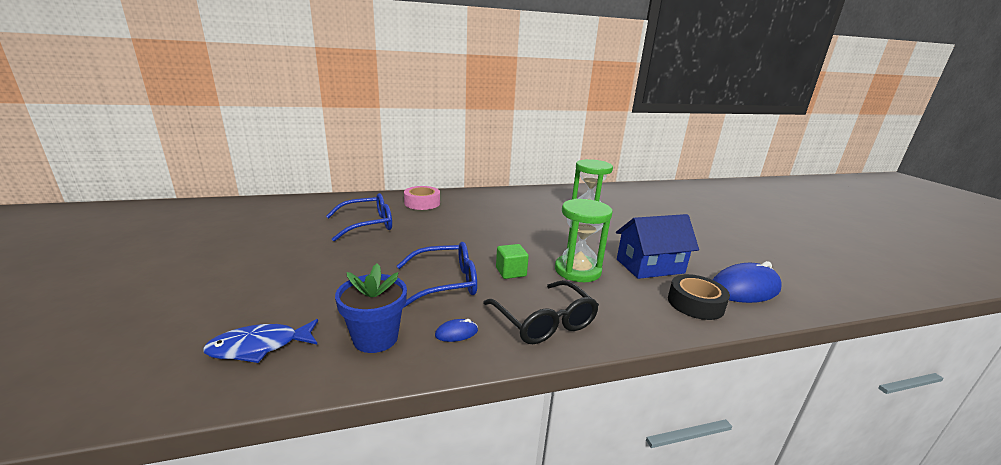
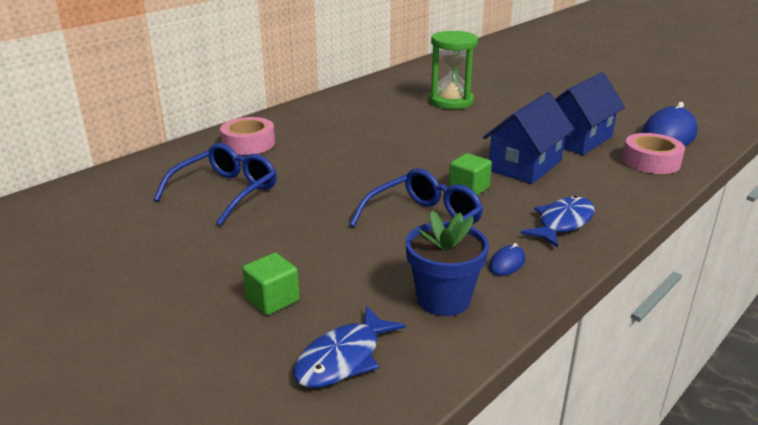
camera: 30 degrees left, 5 degrees up
black glasses [483,280,599,344] -> blue fish [521,196,595,247]
green hourglass [555,199,613,282] -> blue house [483,92,574,184]
black tape [668,274,730,320] -> pink tape [622,133,685,174]
none -> green cube [242,253,300,315]

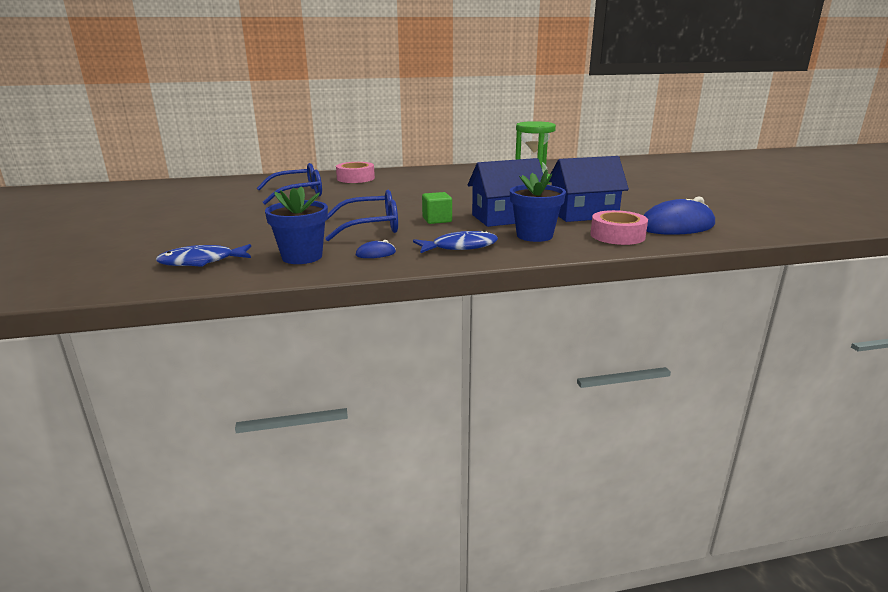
camera: 35 degrees right, 5 degrees down
green cube [242,253,300,315] -> none
none -> blue flower pot [510,169,566,242]

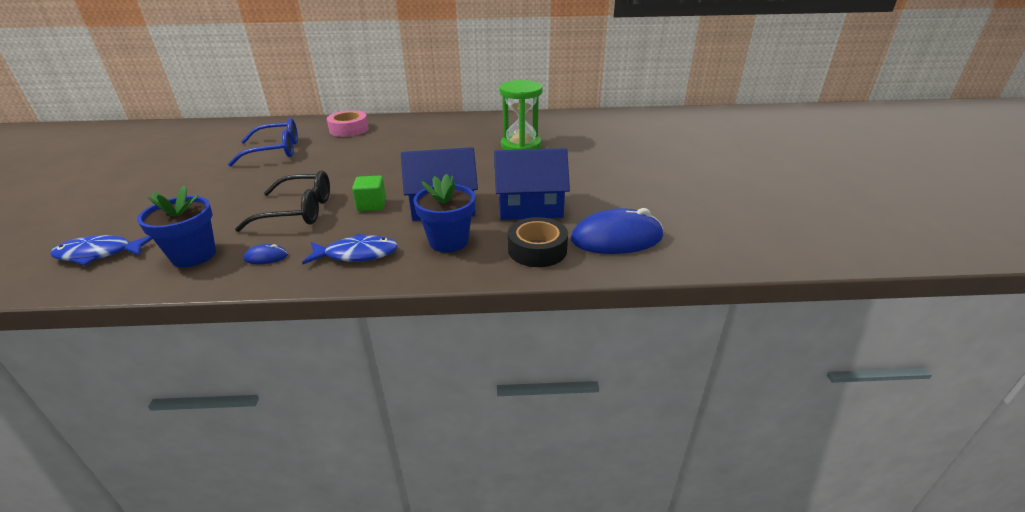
camera: 10 degrees right, 10 degrees up
blue glasses [325,190,398,241] -> black glasses [235,171,330,232]
pink tape [590,210,648,245] -> black tape [508,217,568,267]

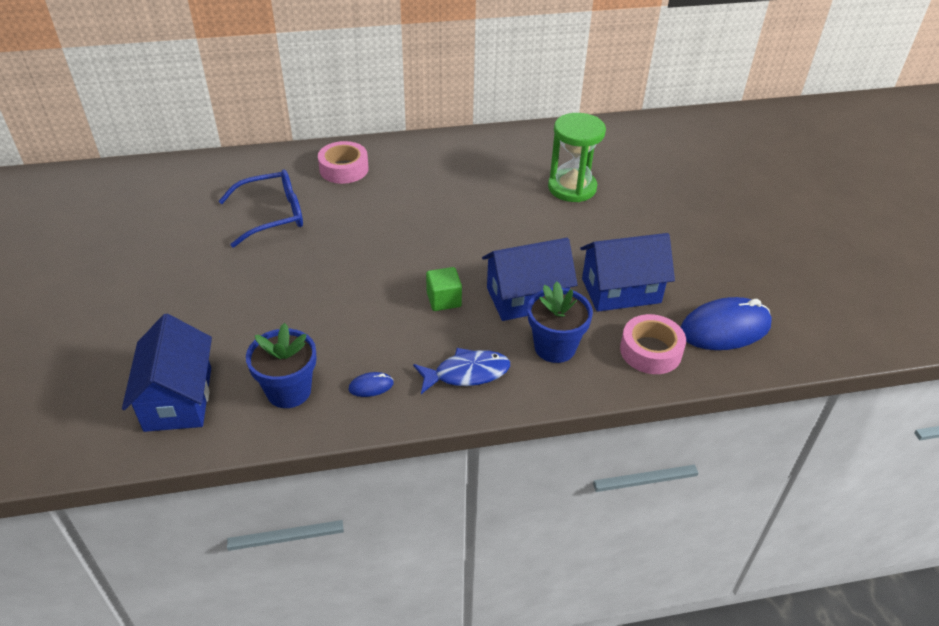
camera: 10 degrees left, 10 degrees up
blue fish [50,235,153,266] -> blue house [122,314,212,432]
black glasses [235,171,330,232] -> none
black tape [508,217,568,267] -> pink tape [620,314,686,374]

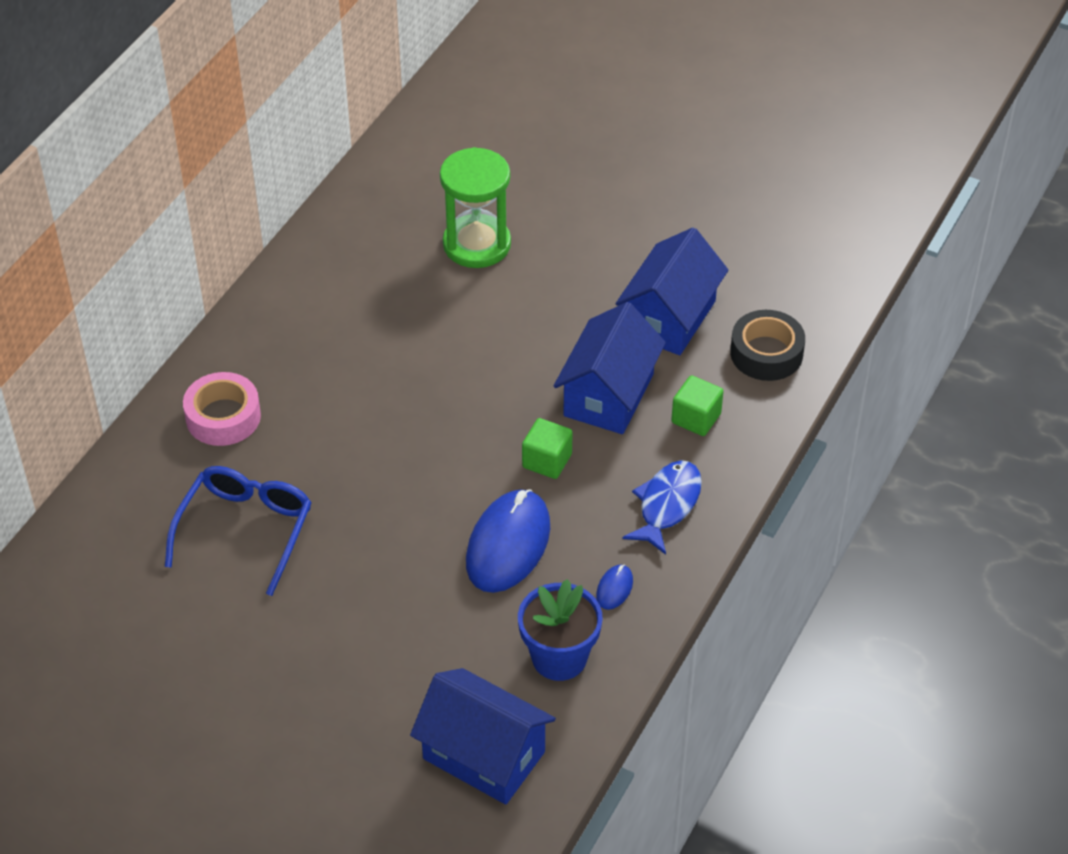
camera: 50 degrees left, 5 degrees up
blue flower pot [528,282,593,363] -> green cube [671,375,723,436]
pink tape [620,314,686,374] -> black tape [730,310,805,381]
blue mouse [681,297,772,350] -> blue mouse moved to [466,489,550,593]

